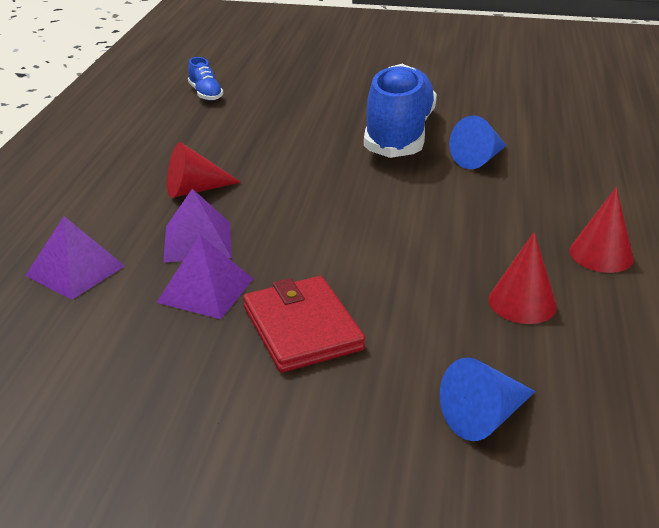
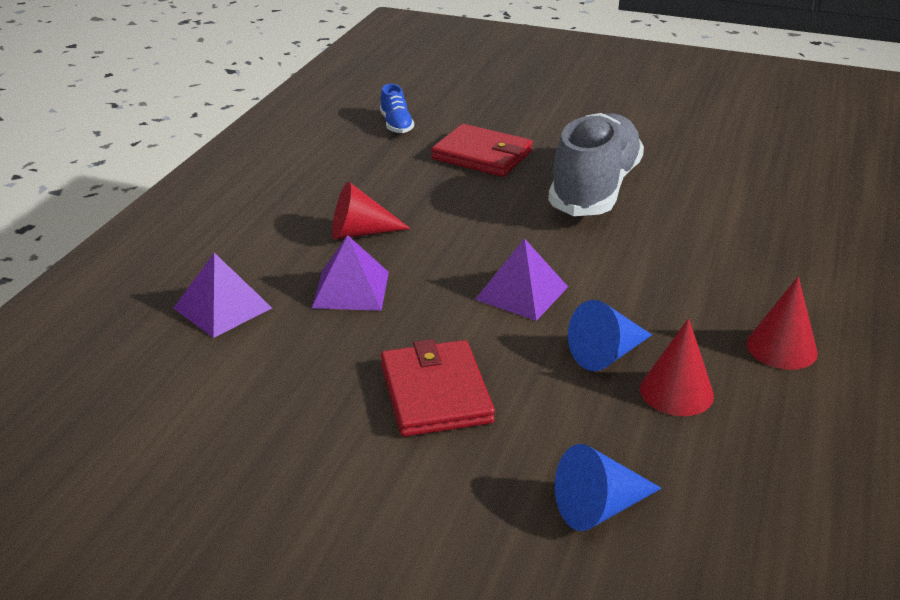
camera: 10 degrees right, 0 degrees up
purple pyramid [156,235,253,319] -> purple pyramid moved to [475,238,568,321]
blue shoe [364,64,437,158] -> grey shoe [548,113,644,216]
blue cone [449,115,507,169] -> blue cone moved to [568,300,652,371]
none -> red wallet [431,124,533,177]

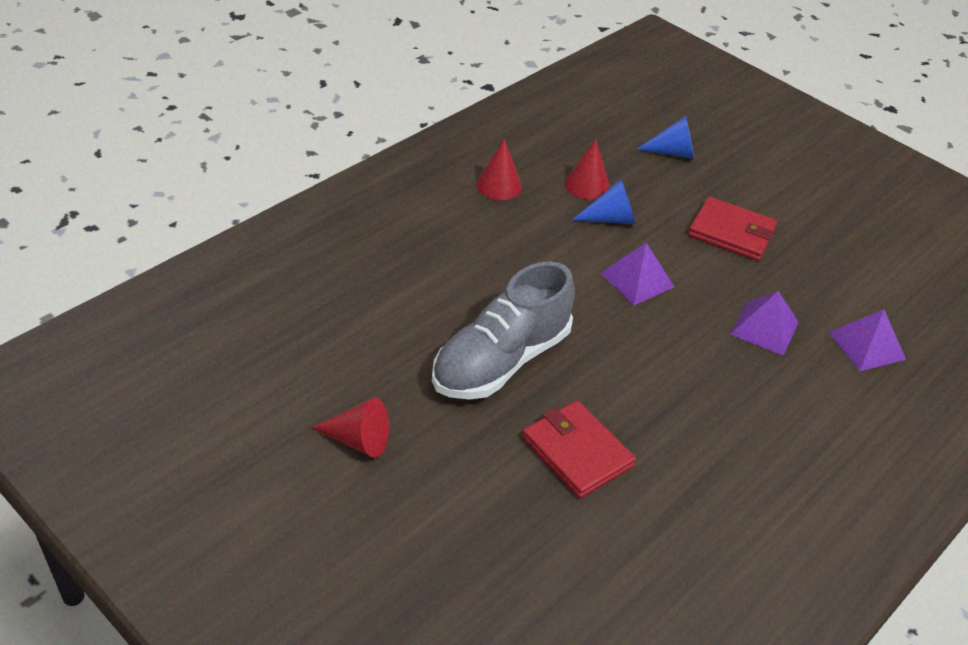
camera: 160 degrees left, 10 degrees up
red cone [332,182,411,240] -> red cone moved to [311,398,389,458]
blue shoe [380,84,414,133] -> none
red wallet [381,339,495,437] -> red wallet turned 75 degrees counterclockwise [688,197,777,261]

